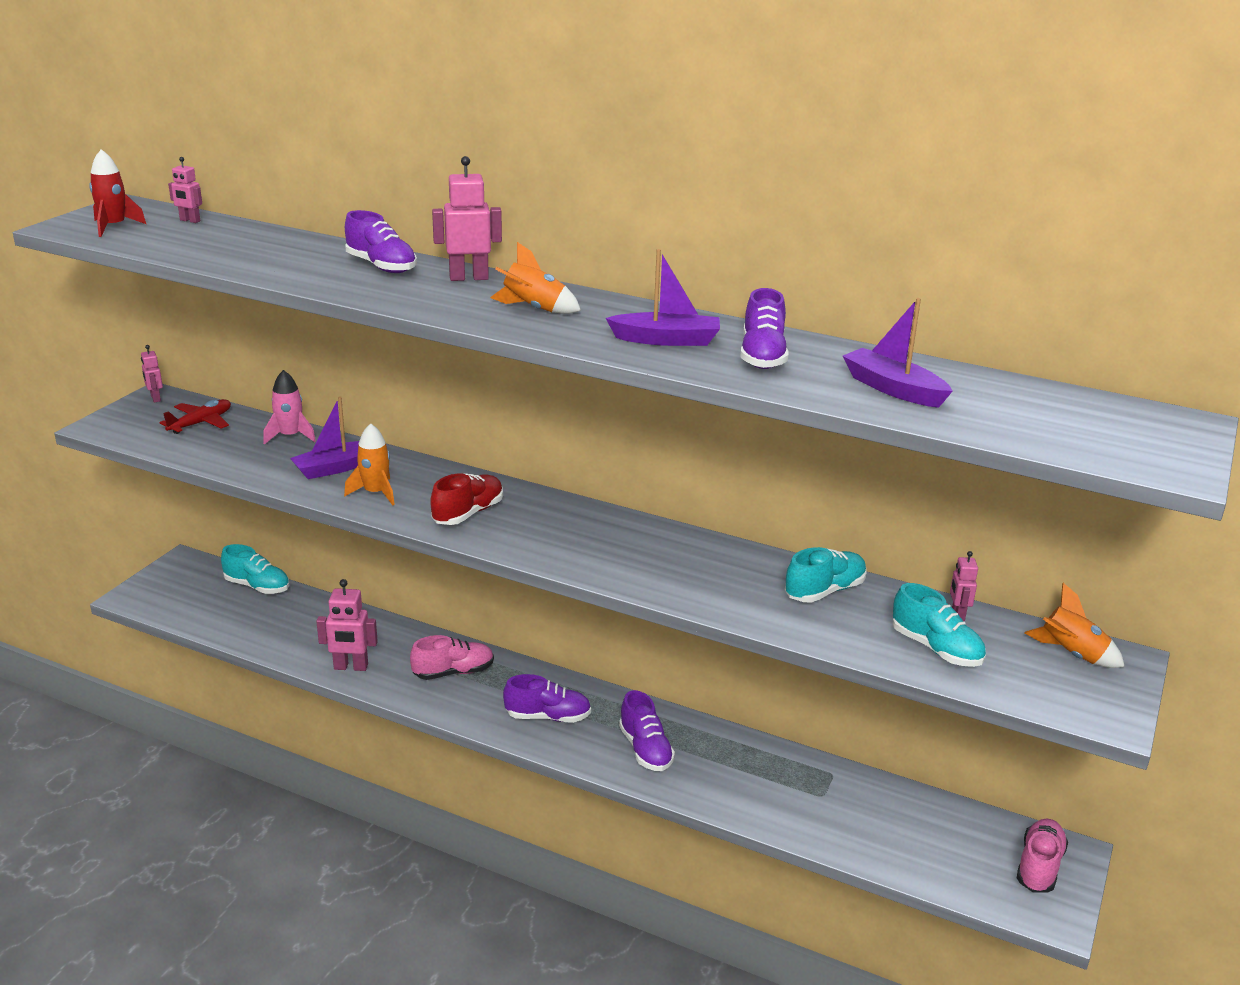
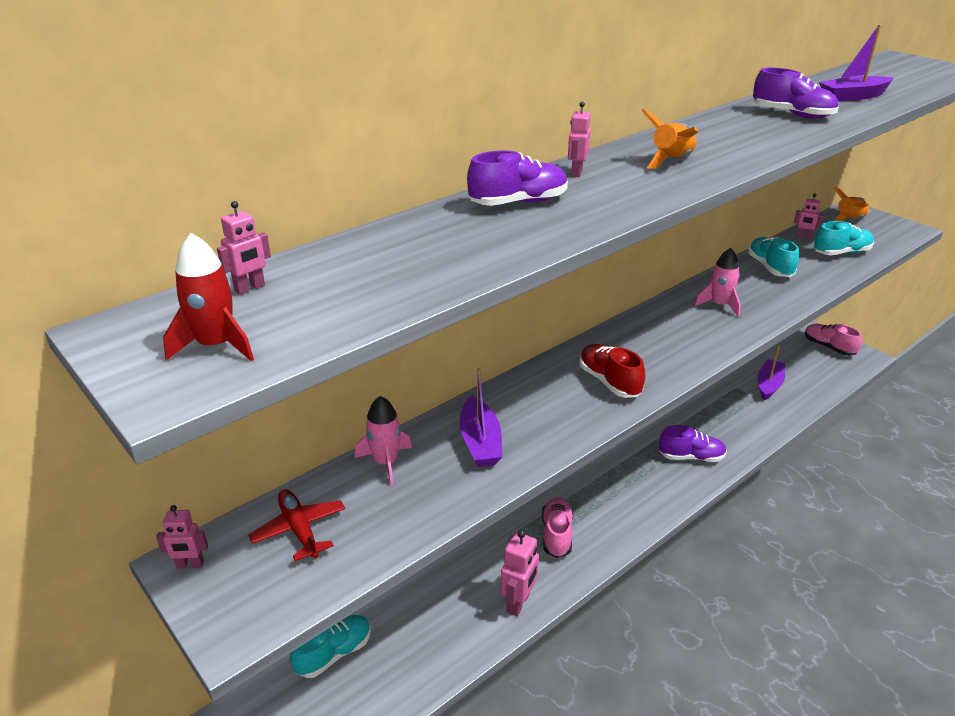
camera: 65 degrees left, 5 degrees up
orange rocket [344,423,395,506] -> none
pink robot [432,156,502,281] -> pink robot [568,102,591,177], size x0.58
purple shoe [503,674,591,723] -> none
purple boat [606,249,720,346] -> purple boat moved to [757,345,785,400]
none -> pink rocket [694,248,741,317]

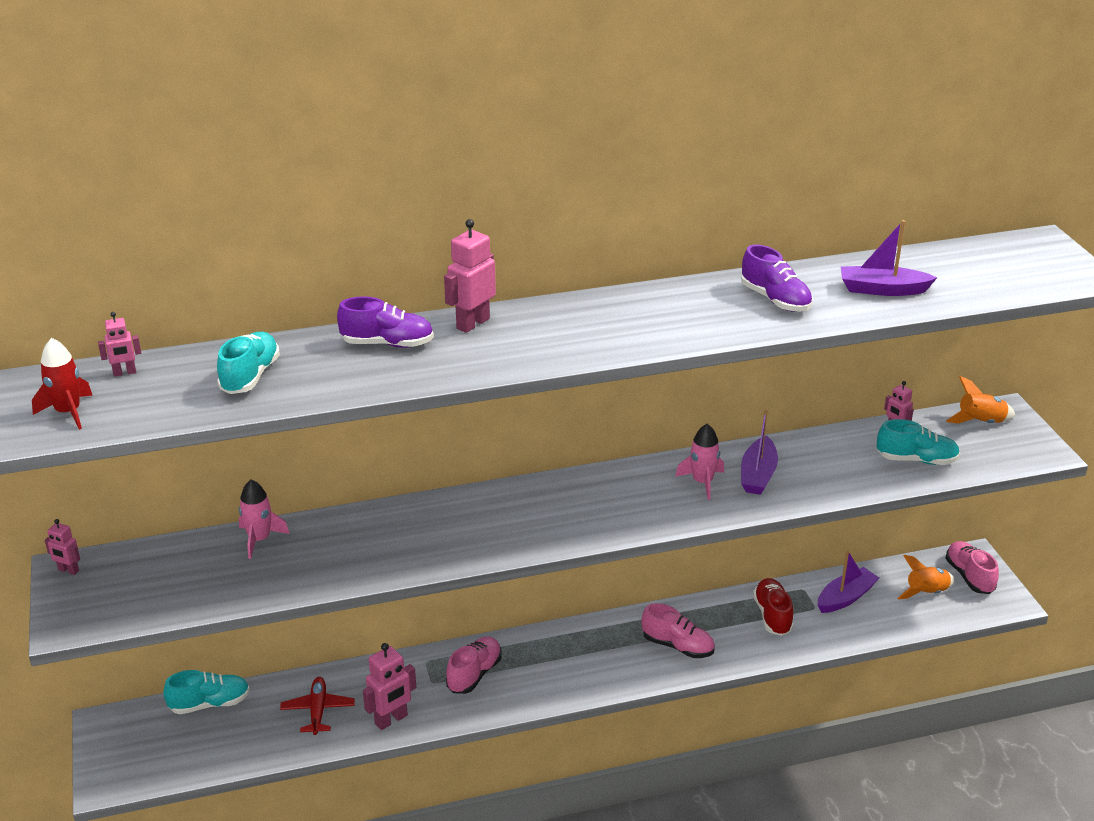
camera: 25 degrees right, 0 degrees up
red plane [248,489,345,561] -> red plane moved to [280,677,355,735]
purple boat [459,368,502,467] -> purple boat moved to [741,410,778,495]
pink robot [568,102,591,177] -> pink robot [444,219,496,333], size x1.73
red shoe [579,344,645,398] -> red shoe moved to [753,578,794,636]
orange rocket [642,109,698,169] -> orange rocket moved to [897,555,955,600]
purple shoe [659,425,727,462] -> pink shoe [641,603,715,658]
turquoise shoe [748,237,799,277] -> turquoise shoe moved to [217,332,280,394]

